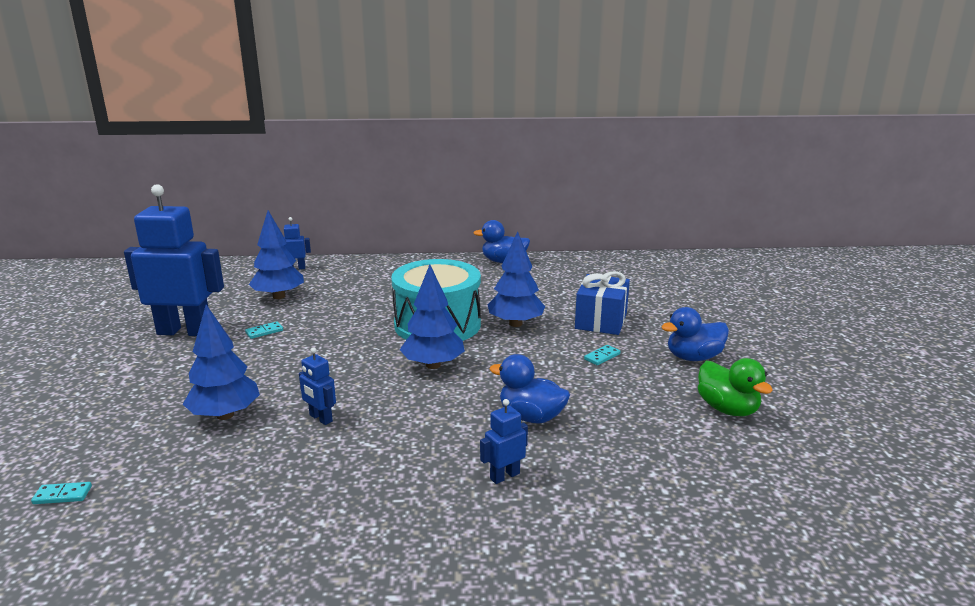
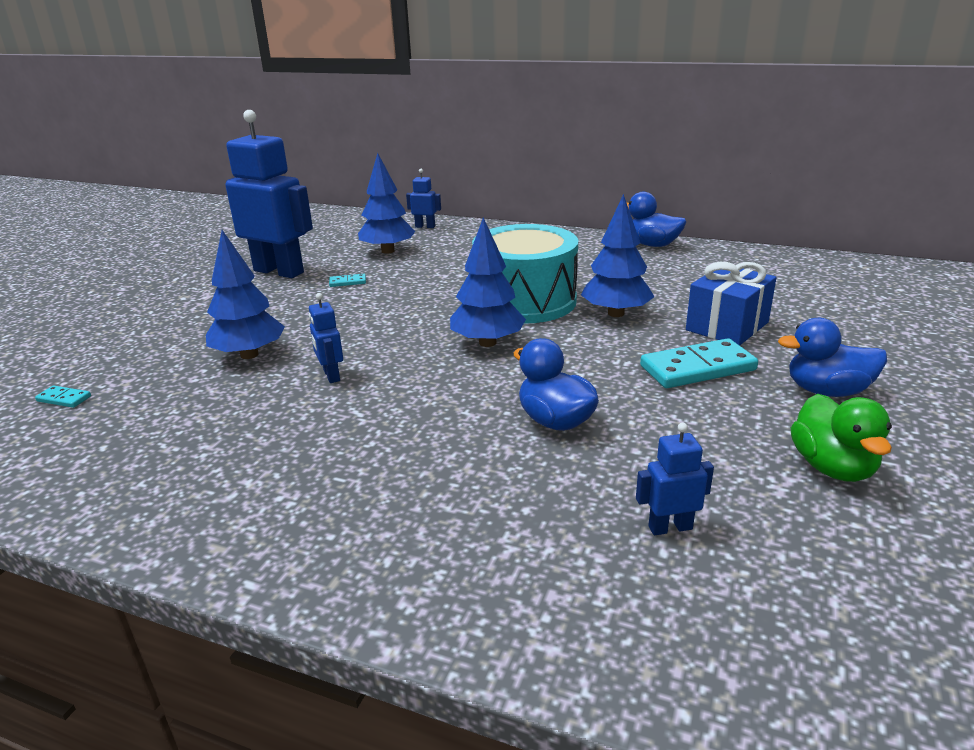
camera: 25 degrees right, 5 degrees up
blue robot [480,399,528,484] -> blue robot moved to [636,423,714,535]
turquoise domino [584,345,620,365] -> turquoise domino [640,338,758,388], size x2.21

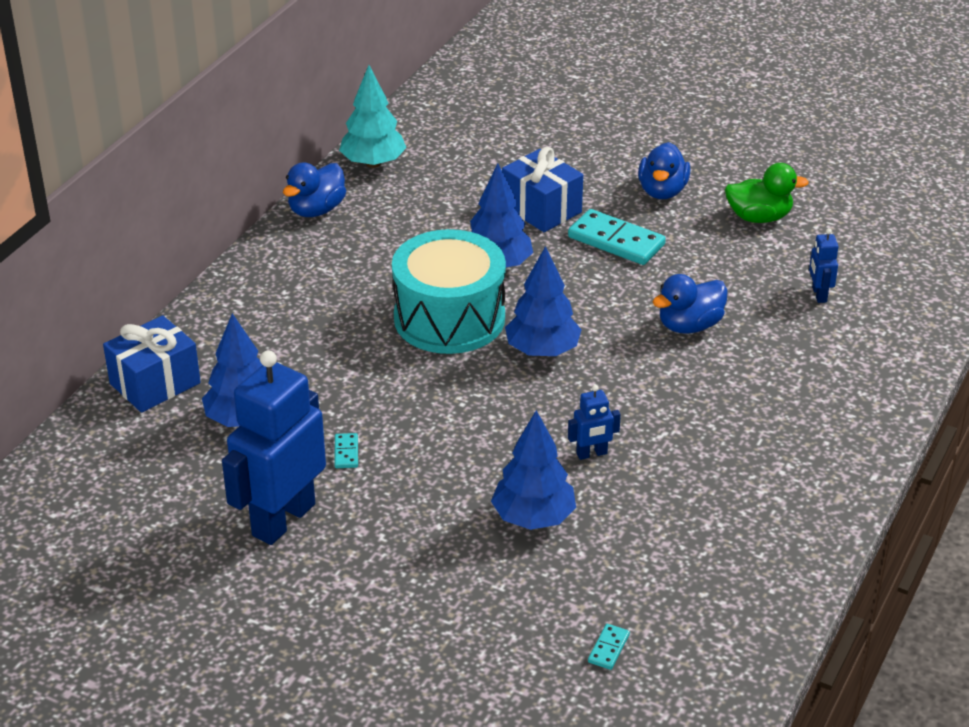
camera: 85 degrees left, 10 degrees up
blue robot [406,169,441,228] -> blue gift [103,315,201,413]
turquoise domino [640,338,758,388] -> turquoise domino turned 45 degrees counterclockwise [568,209,666,265]
none -> turquoise tree [339,65,407,168]

